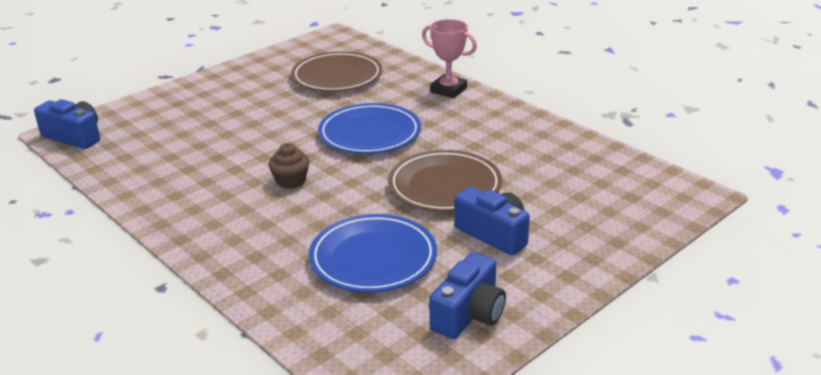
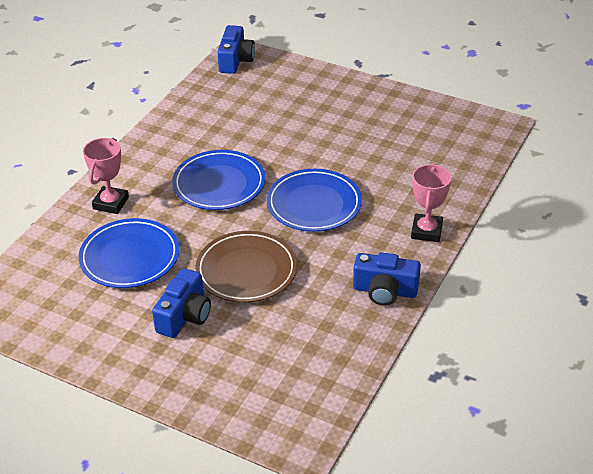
camera: 70 degrees right, 10 degrees up
brown cupcake [269,143,310,189] -> blue plate [172,150,266,210]
brown plate [291,51,382,92] -> none
blue camera [429,252,506,339] -> blue camera moved to [353,252,421,306]
none -> pink trophy [83,138,129,214]

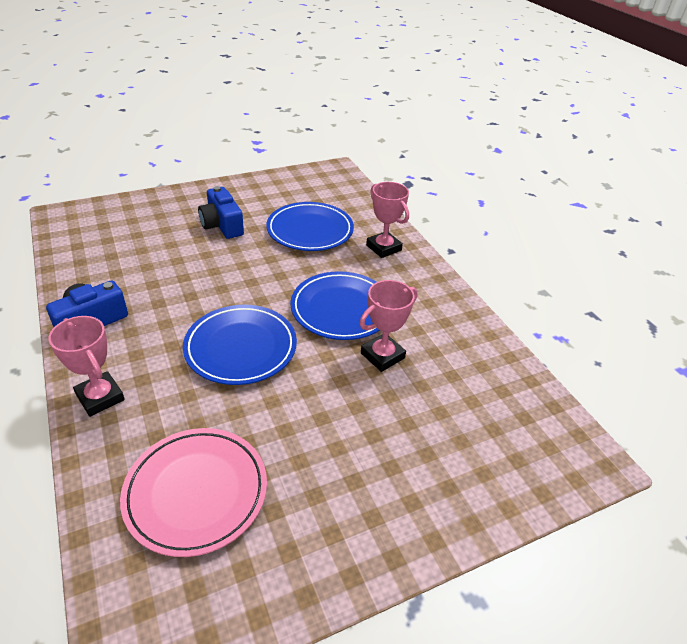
camera: 125 degrees right, 0 degrees up
brown plate [195,231,297,303] -> none
blue camera [218,25,255,74] -> none
none -> pink plate [120,428,267,557]
none -> pink trophy [359,280,418,372]

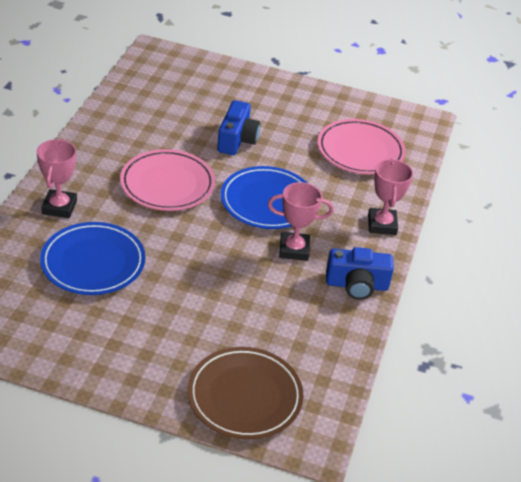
camera: 140 degrees left, 0 degrees up
blue camera [198,186,244,239] -> blue camera moved to [217,100,261,155]
blue plate [291,271,380,340] -> pink plate [120,149,215,211]
pink trophy [359,280,418,372] -> pink trophy moved to [268,182,334,261]
none -> brown plate [187,347,303,439]

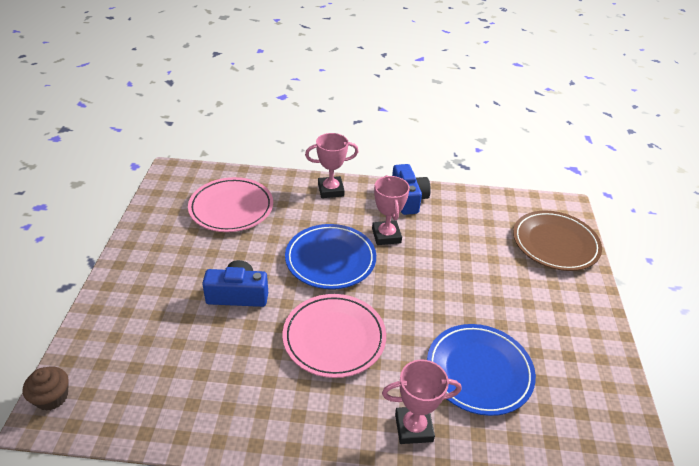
camera: 100 degrees left, 0 degrees up
none -> brown cupcake [23,366,69,411]

